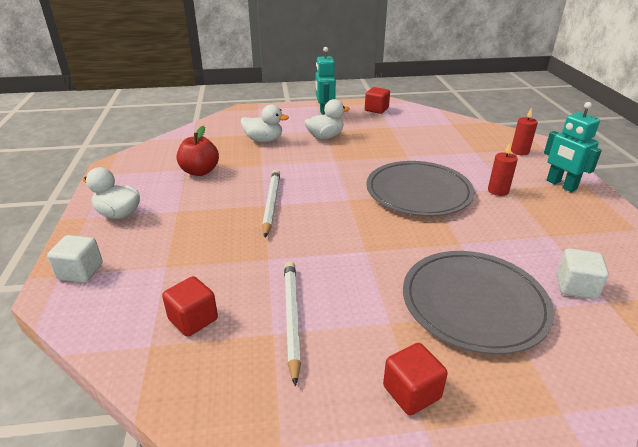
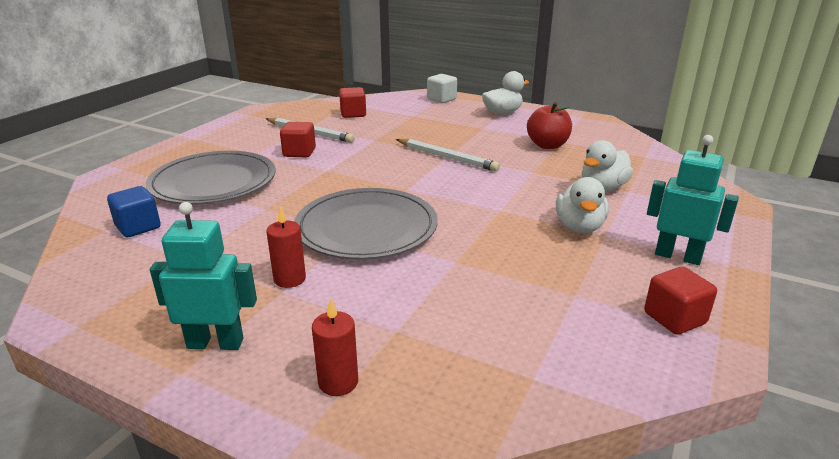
camera: 125 degrees right, 5 degrees down
red cube [383,343,448,415] -> red cube moved to [280,122,316,158]
white cube [557,248,609,299] -> blue cube [107,186,161,237]

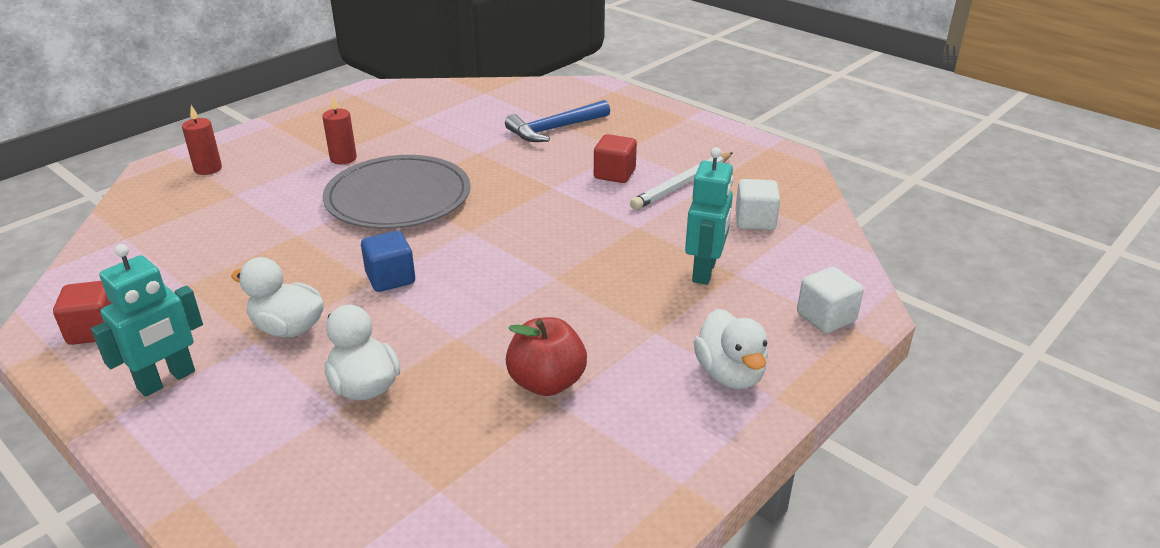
camera: 105 degrees right, 5 degrees up
blue cube [107,186,161,237] -> blue cube moved to [361,231,415,292]
grey plate [146,151,276,205] -> blue hammer [505,100,610,142]
turquoise robot [150,202,257,350] -> turquoise robot moved to [685,147,734,285]
red cube [339,87,366,118] -> white cube [735,179,780,230]
white pencil [396,139,500,172] -> none

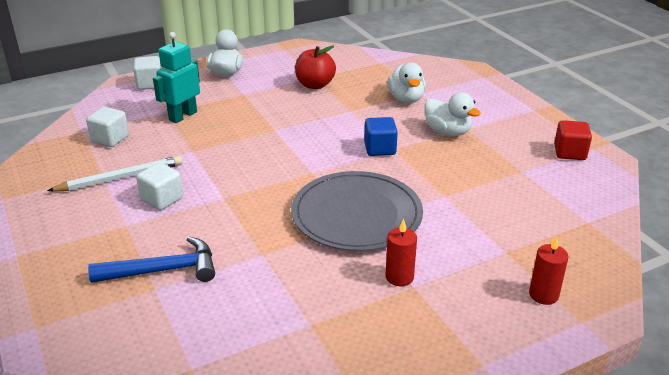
camera: 160 degrees left, 0 degrees up
turquoise robot [91,244,203,397] -> none
red cube [594,134,637,183] -> white cube [136,162,183,210]

